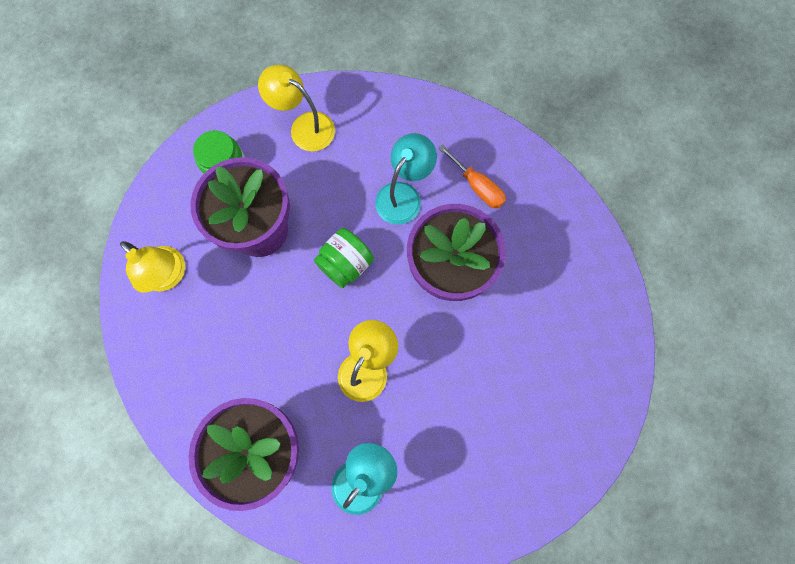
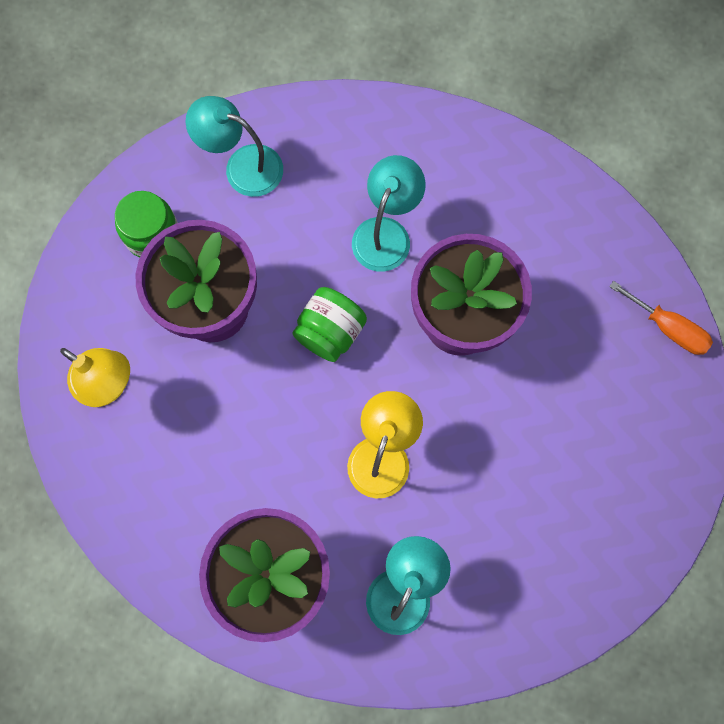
camera: 10 degrees left, 0 degrees up
yellow lamp [258,65,335,151] -> turquoise lamp [186,96,283,197]
orange screwdriver [439,144,506,209] -> orange screwdriver moved to [609,281,713,355]

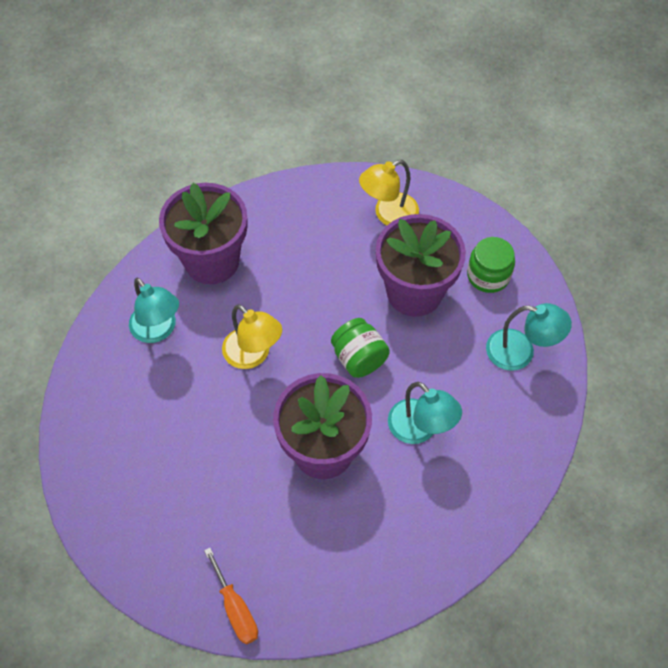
camera: 115 degrees right, 15 degrees down
turquoise lamp [186,96,283,197] -> turquoise lamp turned 60 degrees clockwise [486,303,572,371]
orange screwdriver [609,281,713,355] -> orange screwdriver turned 90 degrees counterclockwise [204,548,258,644]

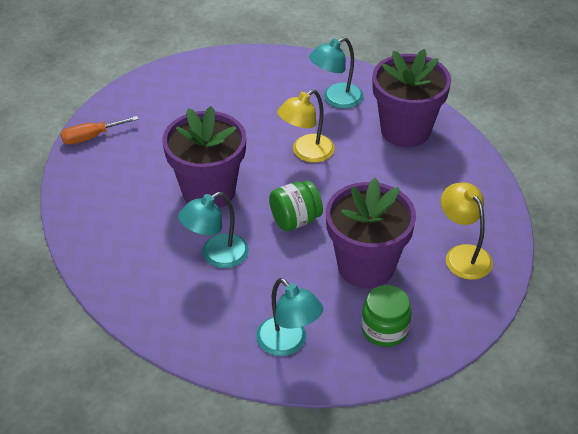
camera: 95 degrees right, 15 degrees down
turquoise lamp [486,303,572,371] -> turquoise lamp turned 60 degrees counterclockwise [256,278,323,356]

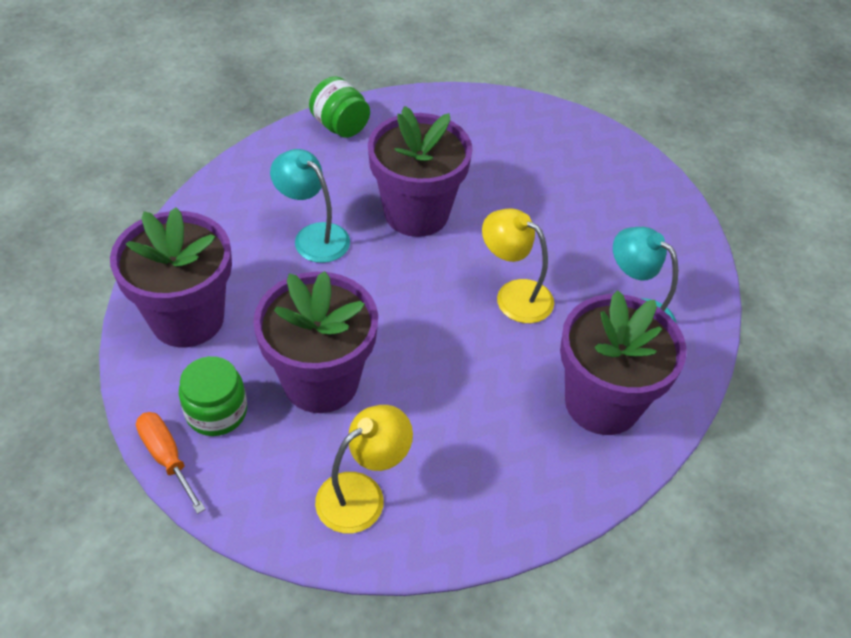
camera: 75 degrees right, 5 degrees up
orange screwdriver [60,116,138,145] -> orange screwdriver moved to [136,412,205,514]
turquoise lamp [256,278,323,356] -> purple flower pot [110,207,232,347]
green jar [269,181,323,231] -> green jar moved to [309,76,370,138]

